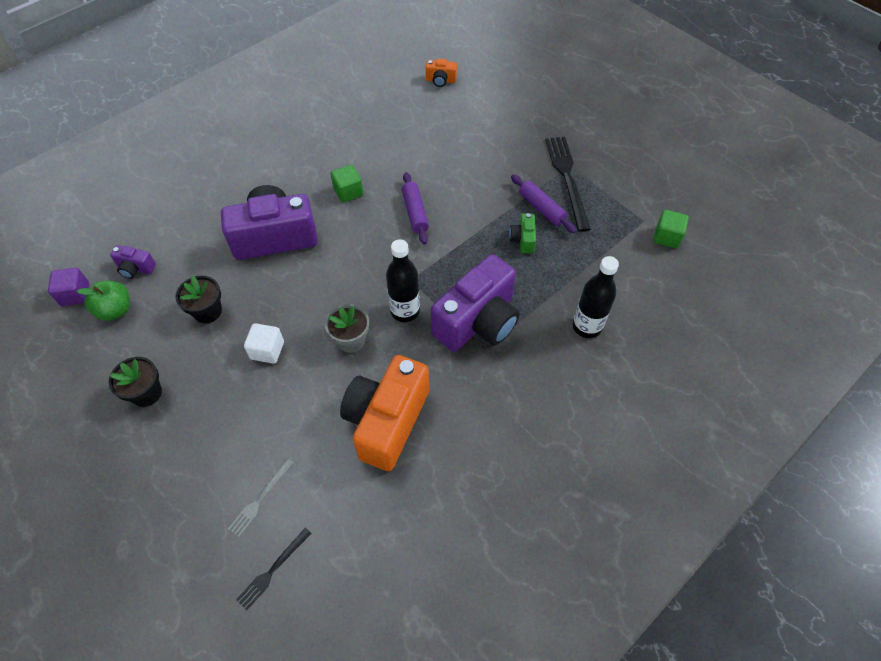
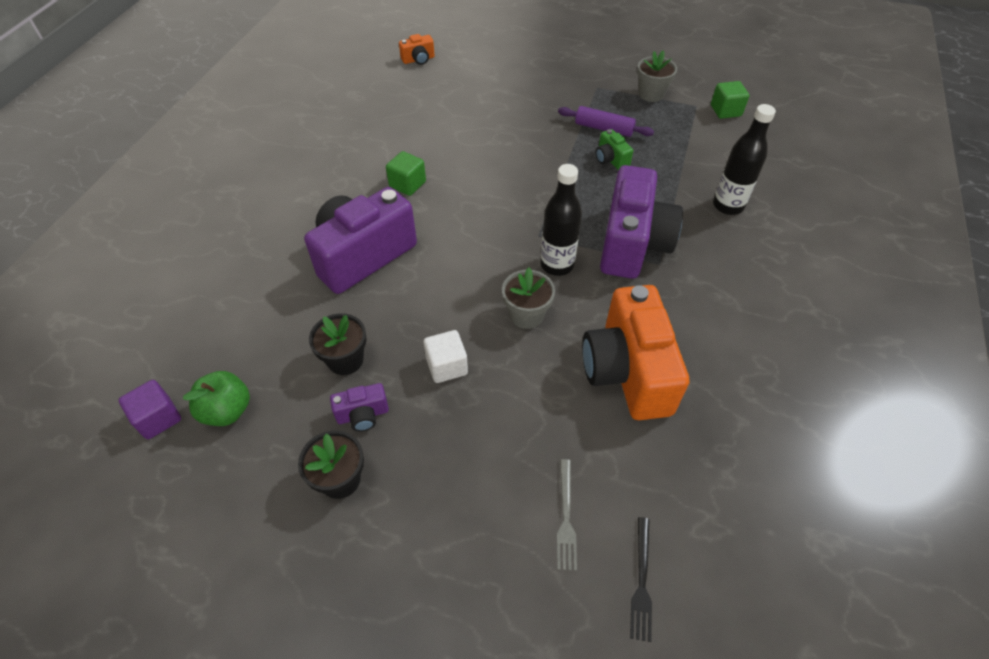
camera: 30 degrees left, 5 degrees down
purple camera [110,245,156,279] -> purple camera moved to [330,383,389,432]
purple rolling pin [402,172,429,244] -> none
black fork [545,137,591,232] -> none
none -> grey flower pot [637,51,677,102]

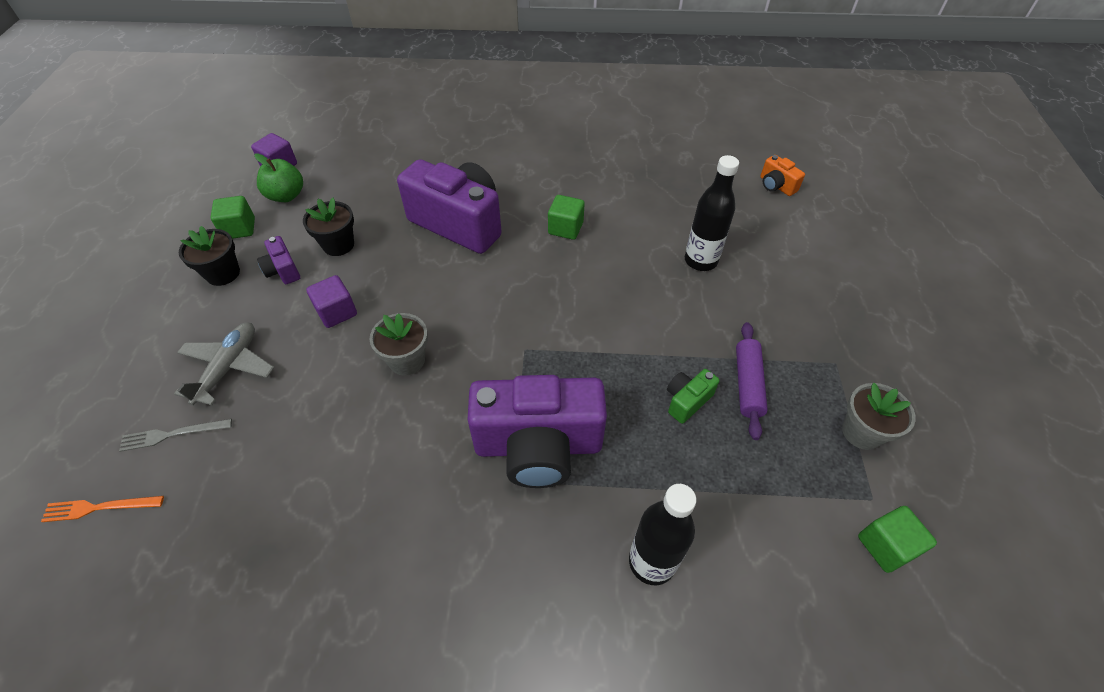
camera: 75 degrees right, 0 degrees up
white cube [424,330,468,383] -> purple cube [306,275,357,328]
black bottle [540,164,582,276] -> black bottle moved to [685,155,739,271]
orange camera [582,285,689,420] -> none
black fork [630,517,652,642] -> orange fork [41,496,164,522]
none -> grey plane [174,323,274,406]
none -> green cube [210,196,255,239]

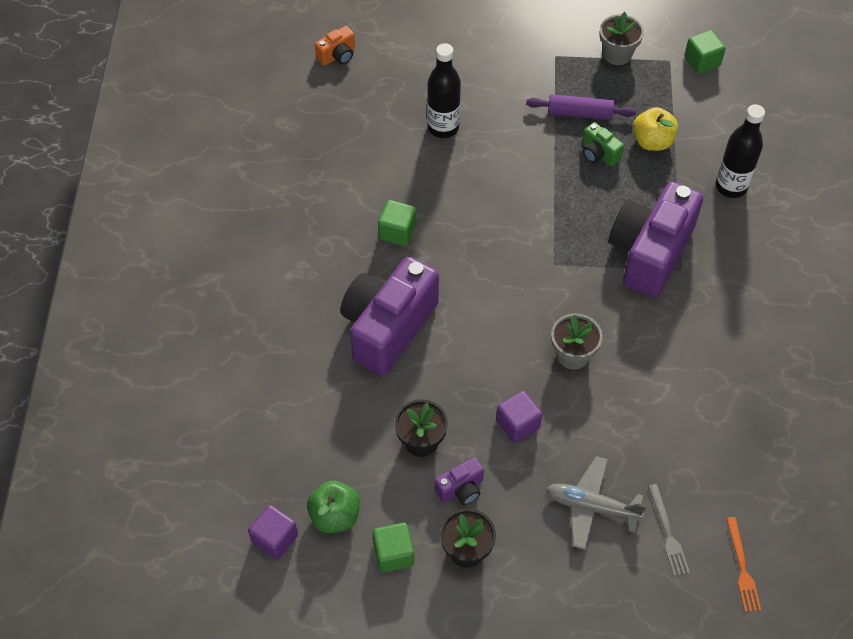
camera: 90 degrees left, 5 degrees up
purple camera [467,375,607,488] -> purple camera turned 150 degrees counterclockwise [609,182,703,298]
none -> yellow apple [633,107,678,151]

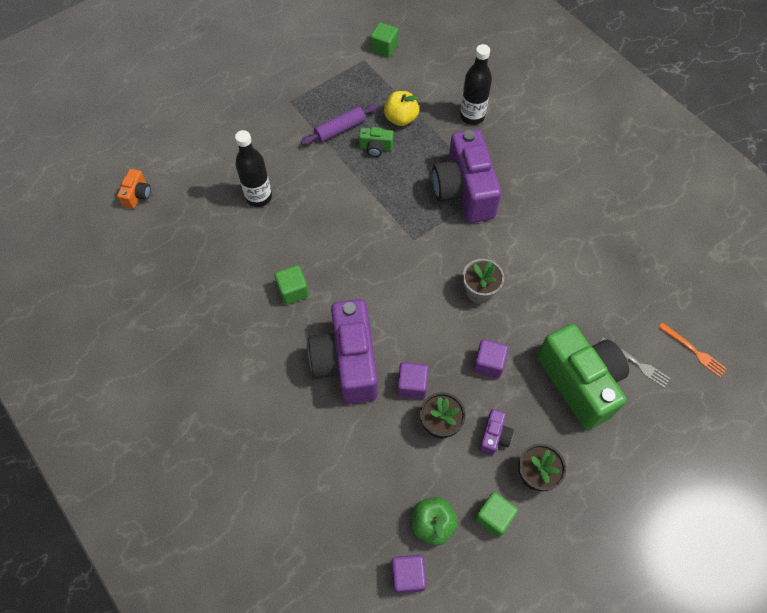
camera: 40 degrees left, 5 degrees up
grey plane [546,456,647,550] -> green camera [537,324,629,430]
grey flower pot [599,12,644,65] -> none
none -> purple cube [397,362,429,399]

